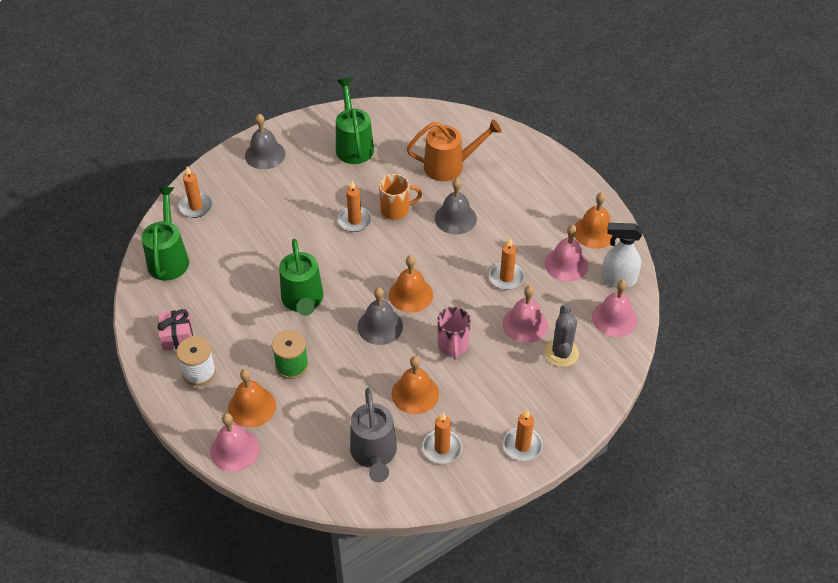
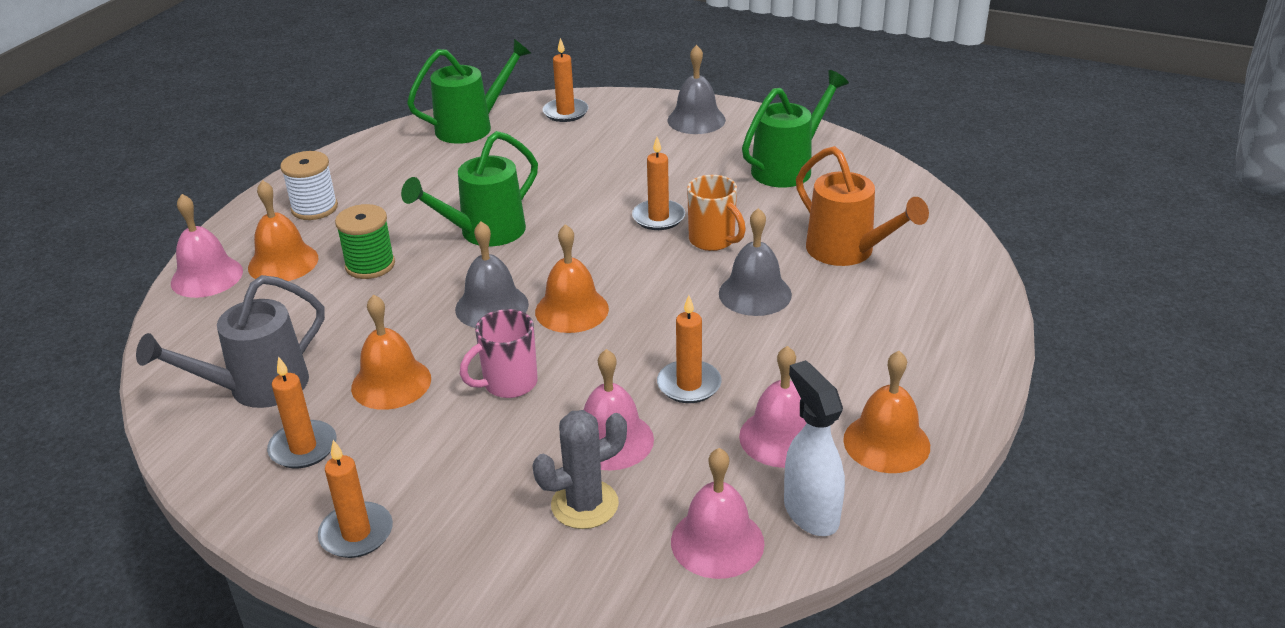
camera: 60 degrees right, 15 degrees down
pink gift [157,309,193,350] -> none

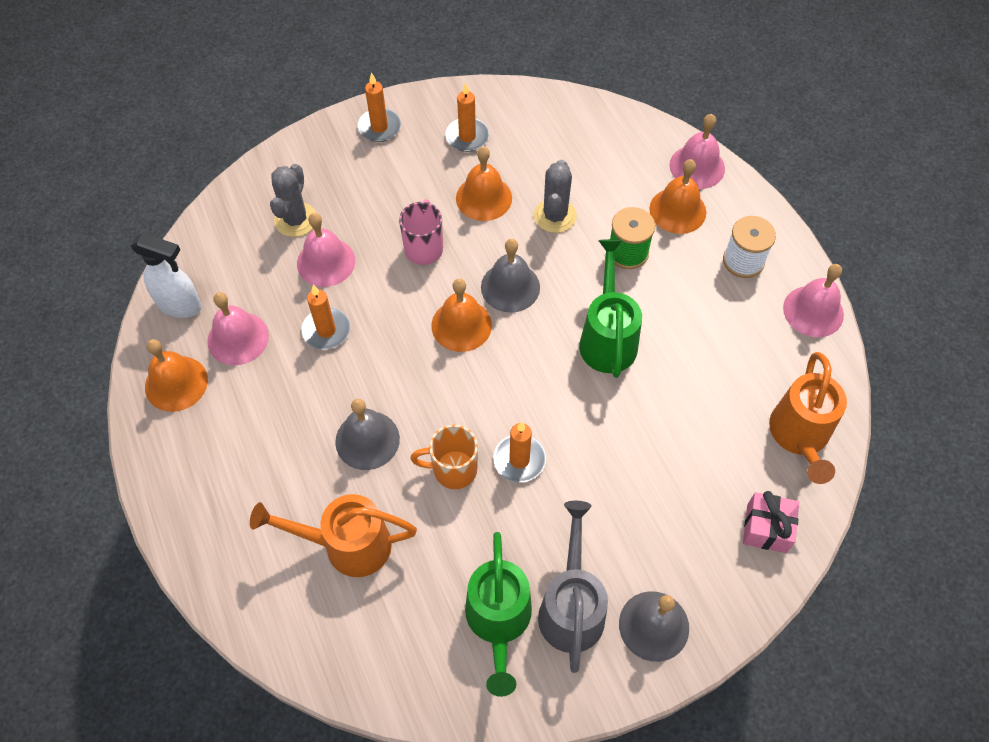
camera: 130 degrees right, 25 degrees up
grey watering can [136,275,325,408] -> grey watering can moved to [538,501,608,673]
green watering can [407,39,531,144] -> orange watering can [769,352,847,484]
orange candle [543,38,589,122] -> pink gift [743,491,799,553]
pink bell [671,448,764,579] -> pink bell moved to [783,264,844,337]
none -> grey cactus [534,160,577,233]

